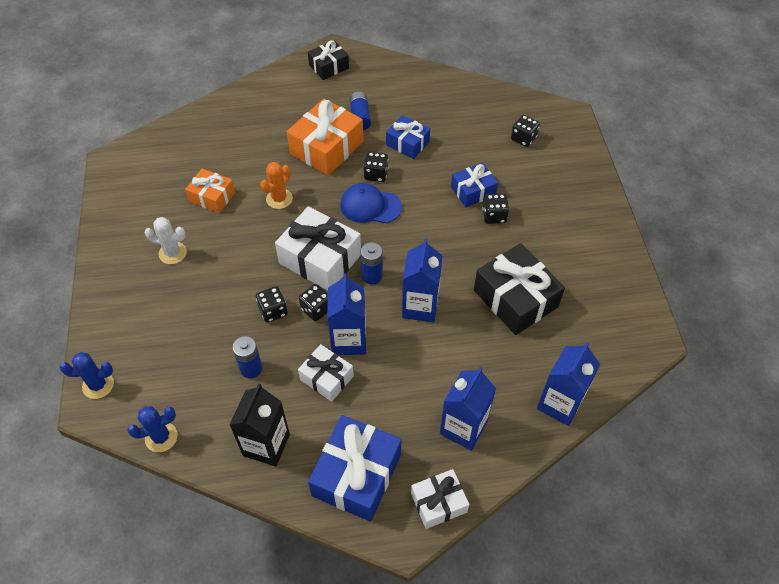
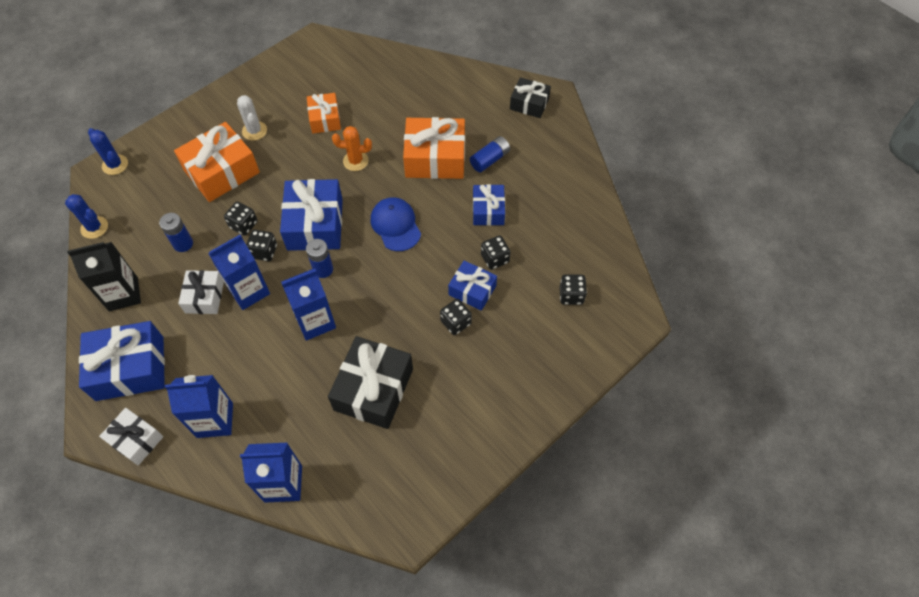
camera: 55 degrees right, 5 degrees up
white gift [275,206,361,291] -> blue gift [280,179,343,251]
black dice [363,152,388,182] -> black dice moved to [481,235,511,270]
none -> orange gift [174,122,260,202]

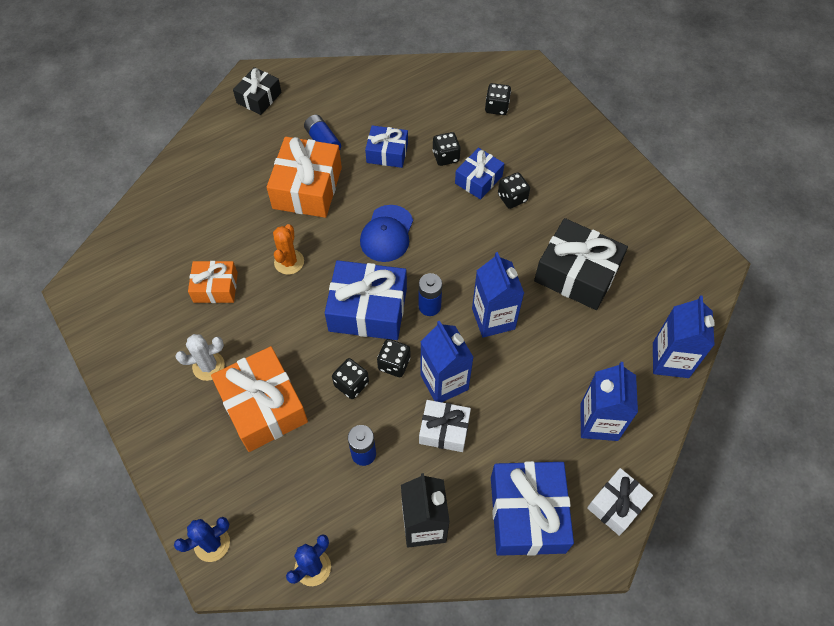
camera: 80 degrees left, 0 degrees up
blue cap [371,197,421,251] -> blue cap turned 60 degrees counterclockwise [360,205,413,262]

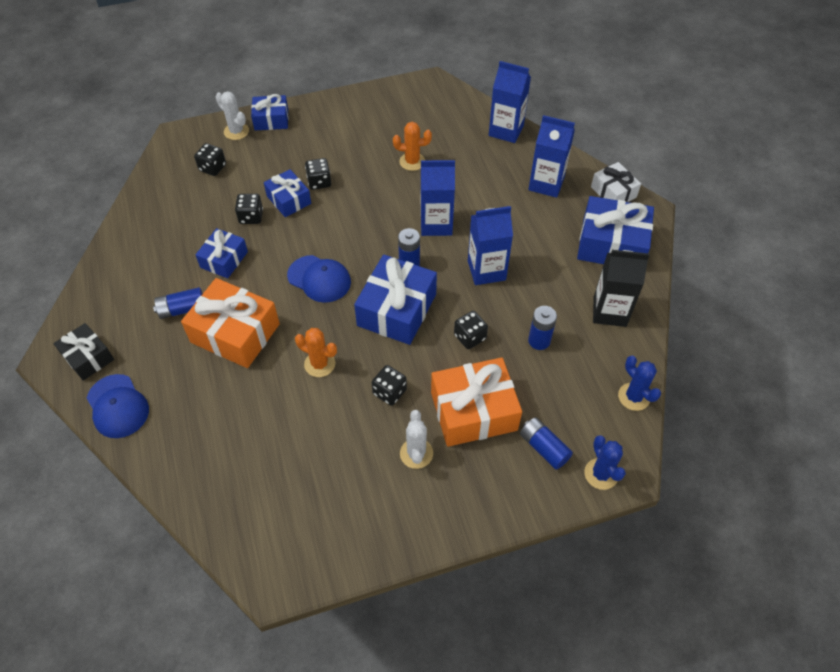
camera: 75 degrees left, 5 degrees down
orange gift [188,261,238,303] -> none
black dice [377,339,410,377] -> black dice moved to [371,365,407,406]
white gift [419,400,471,452] -> none
black gift [534,218,628,310] -> orange cactus [393,122,432,171]
none -> blue cap [87,374,149,438]
none -> white cactus [216,91,249,140]
none -> blue gift [251,94,288,130]
none -> blue battery [520,417,573,470]

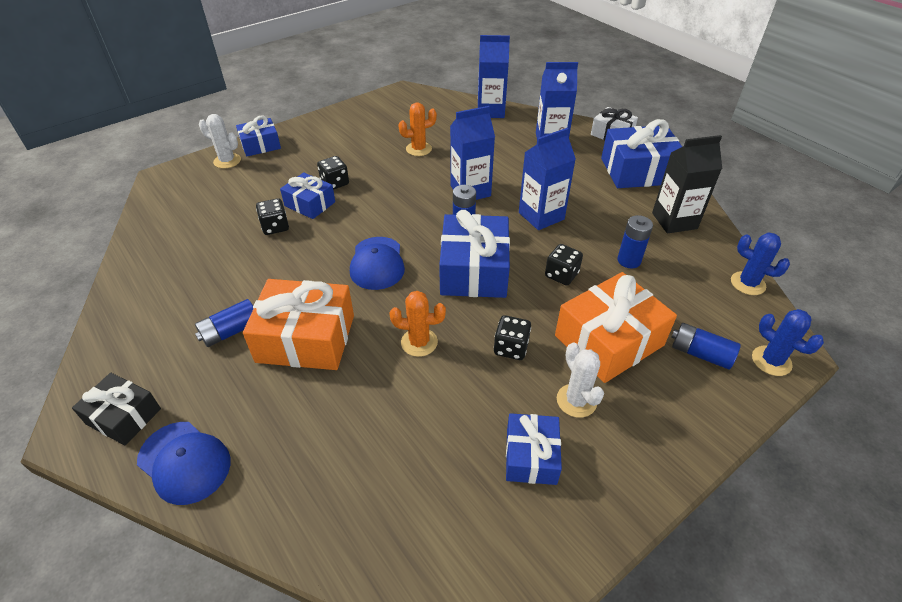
camera: 20 degrees left, 10 degrees down
black dice [194,143,226,176] -> none
blue gift [195,228,248,278] -> blue gift moved to [506,413,562,485]
blue cap [287,255,351,303] -> blue cap turned 75 degrees clockwise [350,237,405,290]

